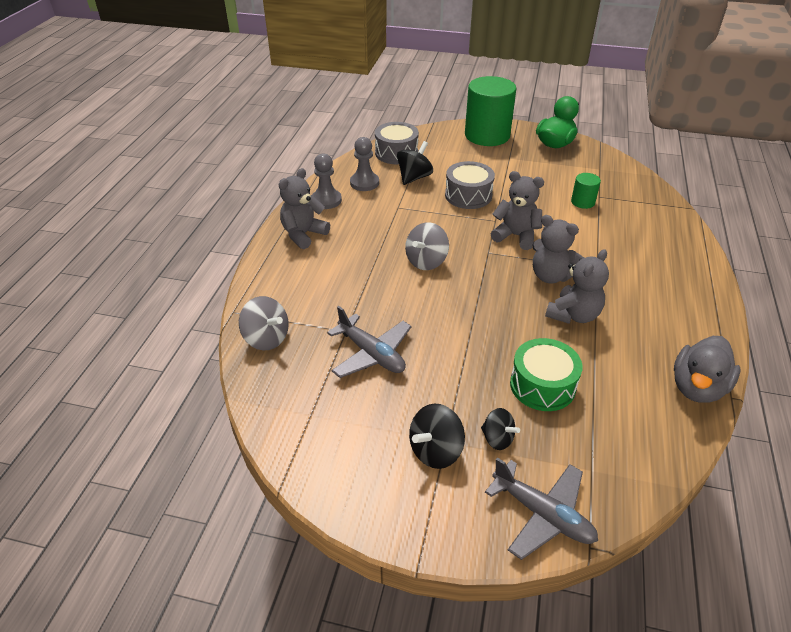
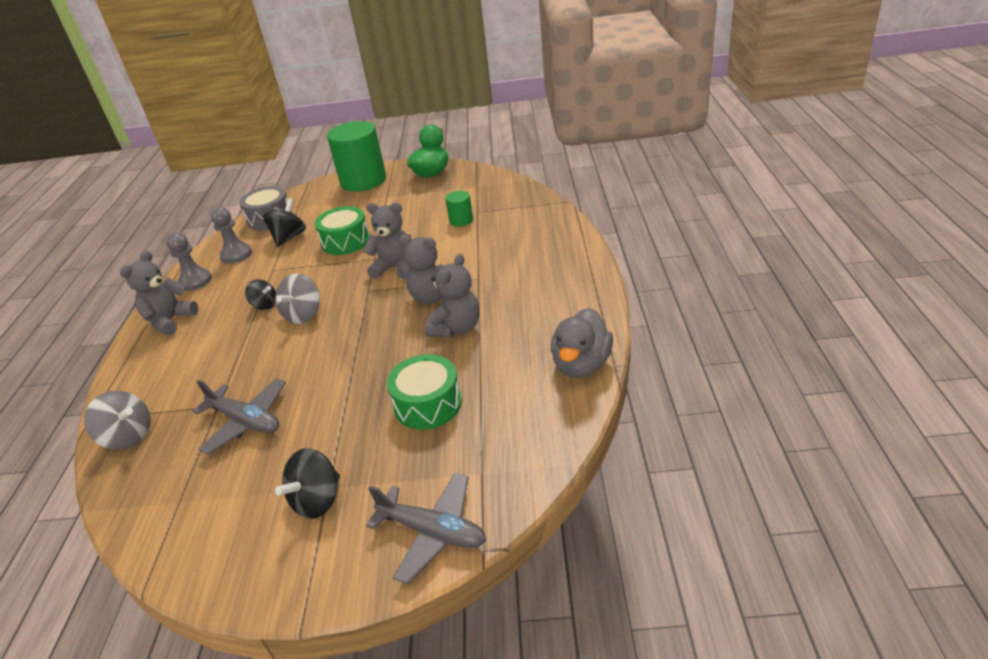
camera: 10 degrees left, 5 degrees down
grey drum [445,161,495,209] -> green drum [315,206,370,255]
black spinning top [481,408,520,450] -> black spinning top moved to [245,279,276,310]

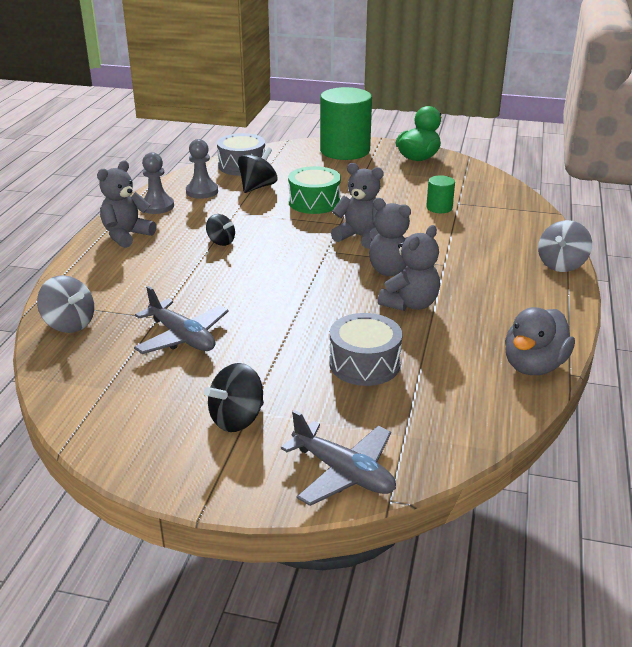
camera: 10 degrees right, 5 degrees down
grey spinning top [275,274,320,324] -> grey spinning top moved to [538,220,592,272]
green drum [387,354,462,430] -> grey drum [329,313,403,386]

